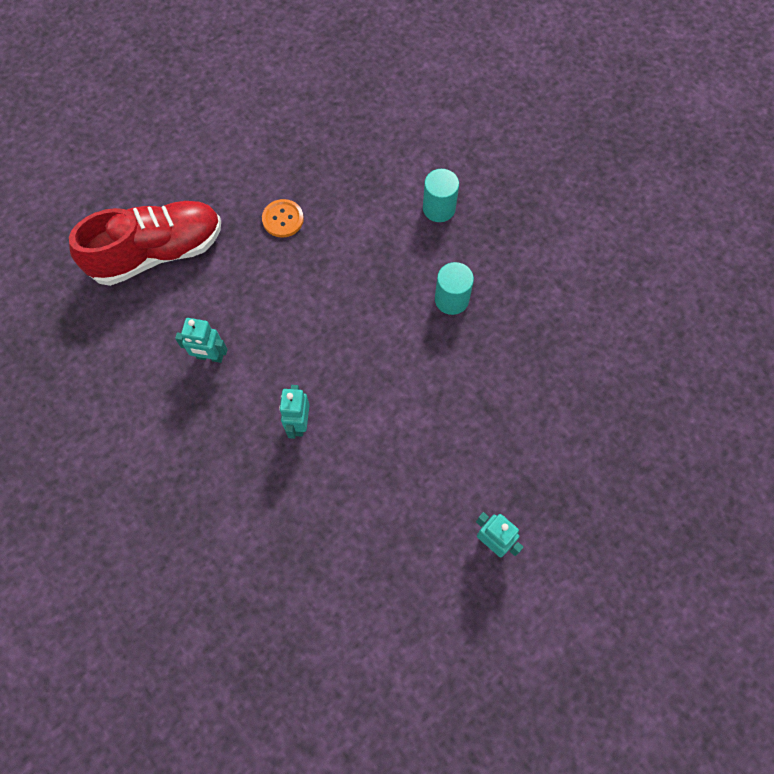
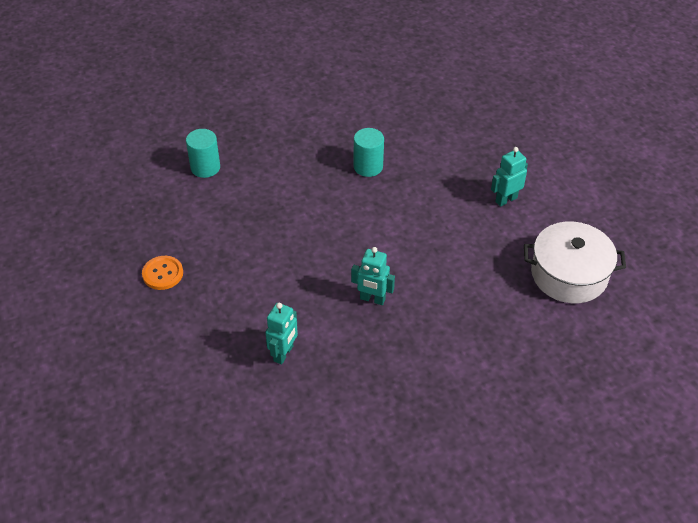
camera: 75 degrees left, 20 degrees down
red shoe [69,201,221,286] -> none
turquoise cylinder [435,262,474,315] -> turquoise cylinder moved to [353,128,384,177]
none -> white pot [524,222,626,303]

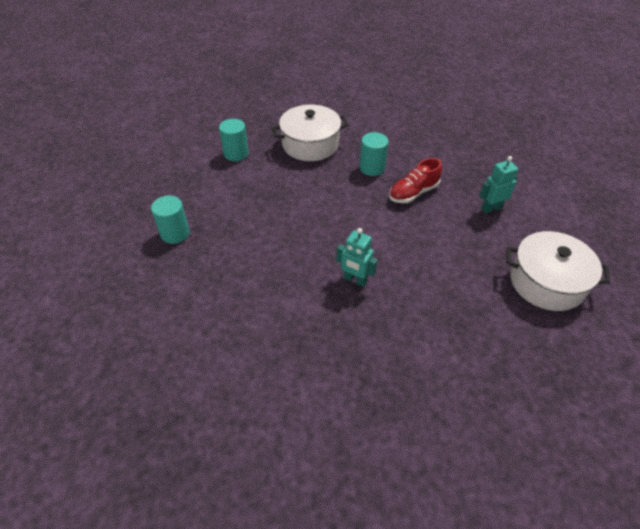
camera: 10 degrees right, 0 degrees up
orange button [142,256,183,290] -> turquoise cylinder [151,196,190,244]
turquoise robot [265,303,298,365] -> none
none -> white pot [272,105,349,161]
none -> red shoe [389,158,442,203]

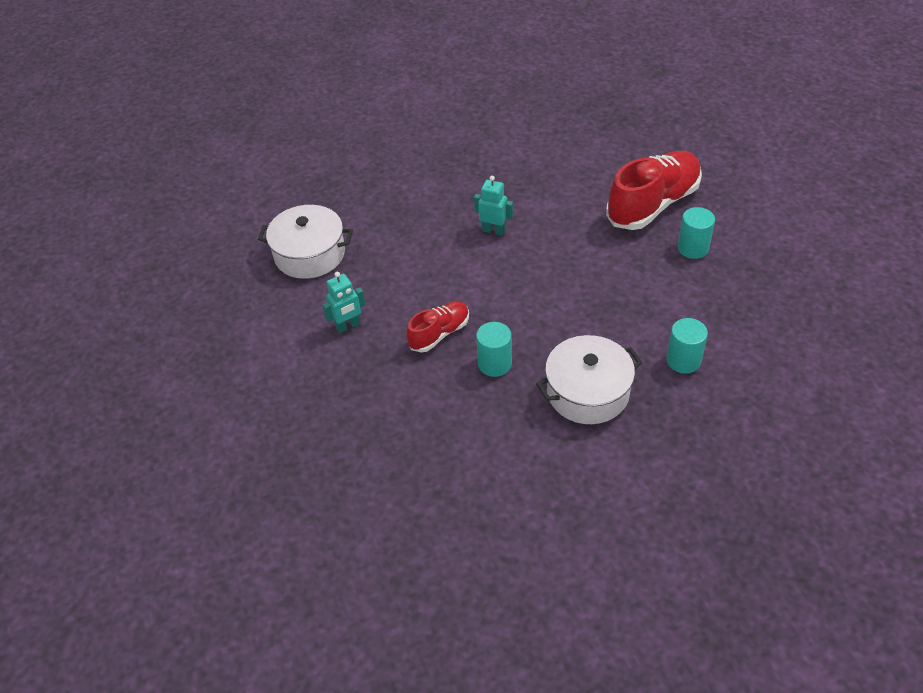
camera: 175 degrees right, 0 degrees up
none -> red shoe [606,151,702,230]

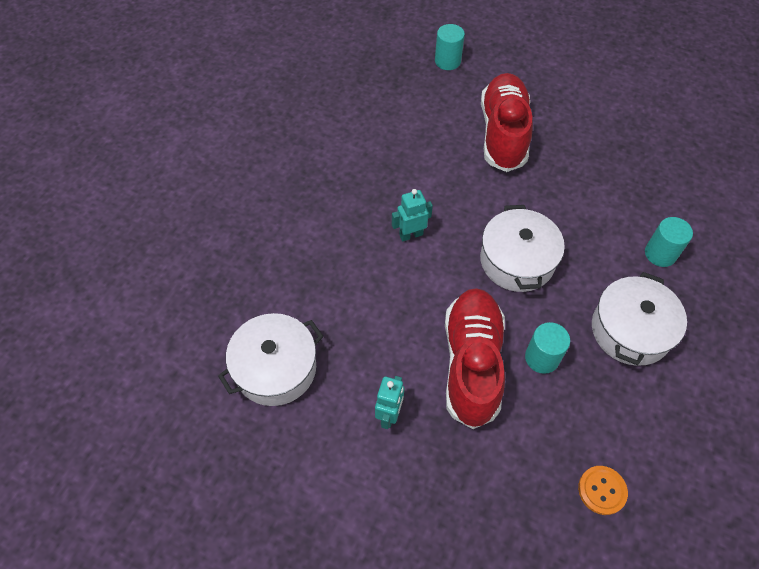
camera: 45 degrees left, 10 degrees up
red shoe [406,301,469,352] -> red shoe [445,288,505,429], size x1.83
turquoise cylinder [677,207,715,259] -> turquoise cylinder moved to [435,24,465,70]
none -> white pot [480,205,565,292]
none -> orange button [578,466,628,515]

